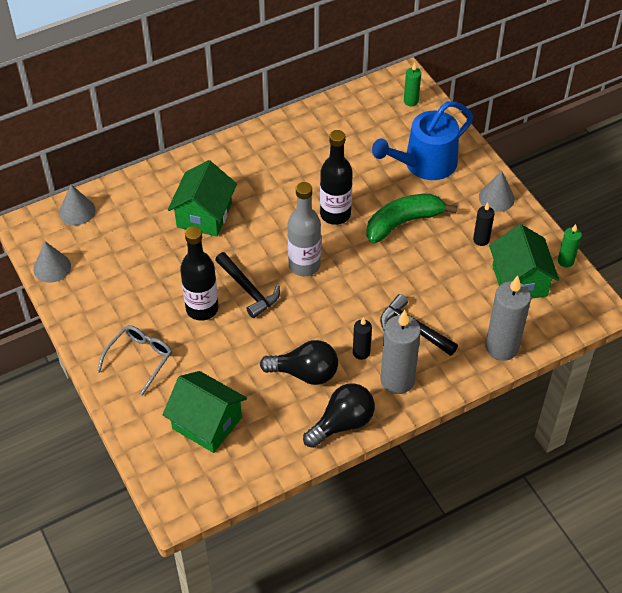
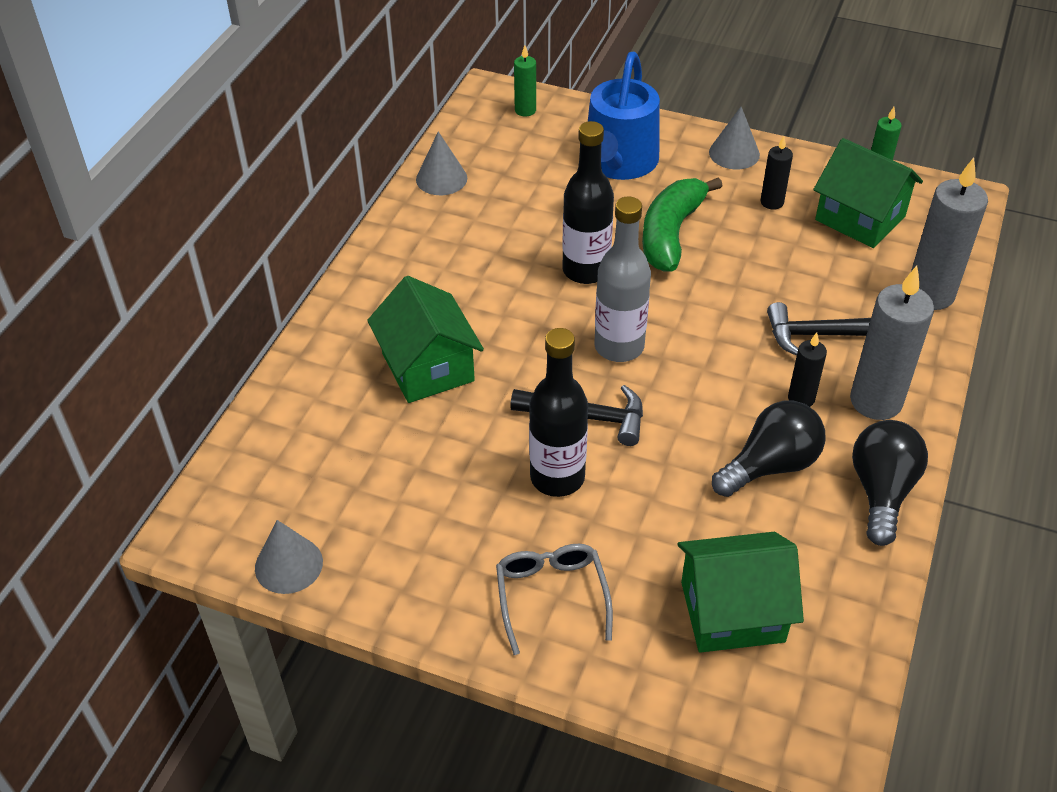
camera: 40 degrees left, 5 degrees down
grey cone [59,184,95,225] -> grey cone moved to [416,131,467,195]

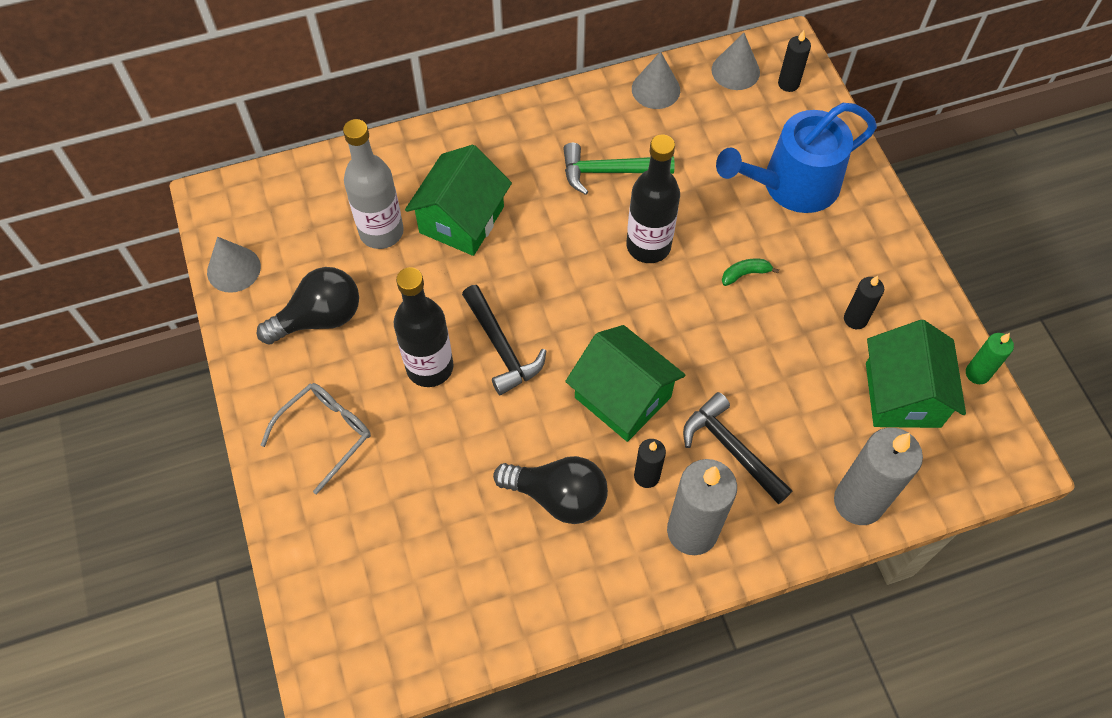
camera: 50 degrees right, 15 degrees up
green candle [514,45,536,117] -> black candle [778,30,811,92]
grey bottle [594,196,651,362] -> grey bottle moved to [343,119,404,249]
green banana [642,177,723,271] -> green banana [722,259,779,286], size x0.41
green house [677,532,804,653] -> green house moved to [565,325,685,442]
grey cone [709,107,760,170] -> grey cone moved to [712,33,760,90]
black light bulb [852,420,928,546] -> black light bulb moved to [257,267,359,345]
none -> green hammer [563,143,675,195]

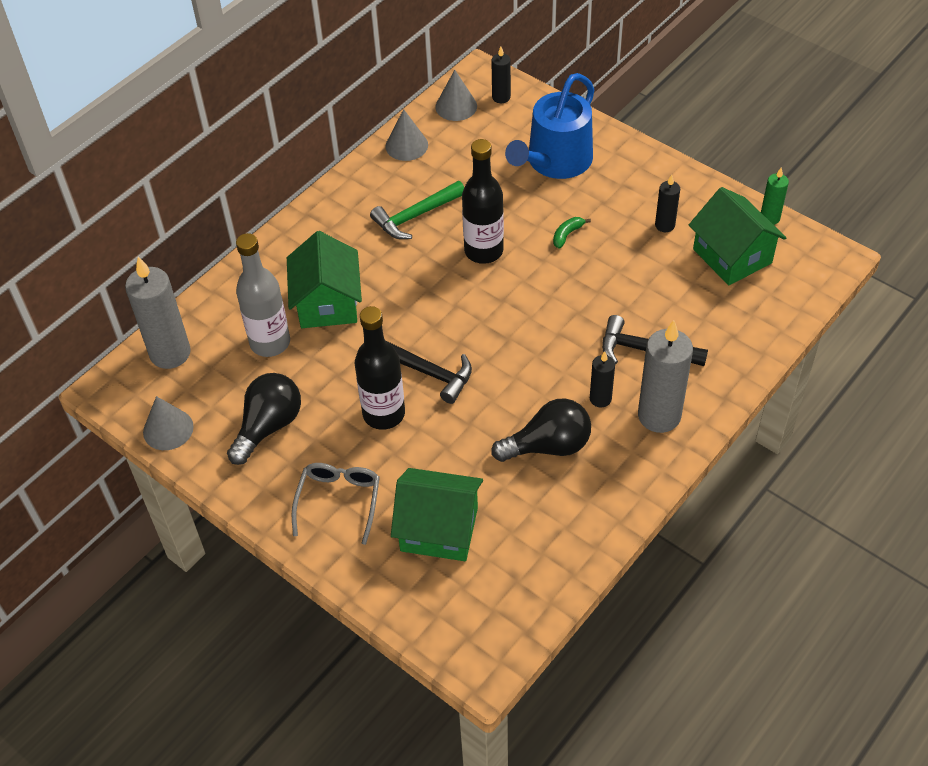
camera: 30 degrees left, 10 degrees down
green house [565,325,685,442] -> green house moved to [391,468,483,561]
grey candle [834,428,923,525] -> grey candle moved to [125,256,191,369]

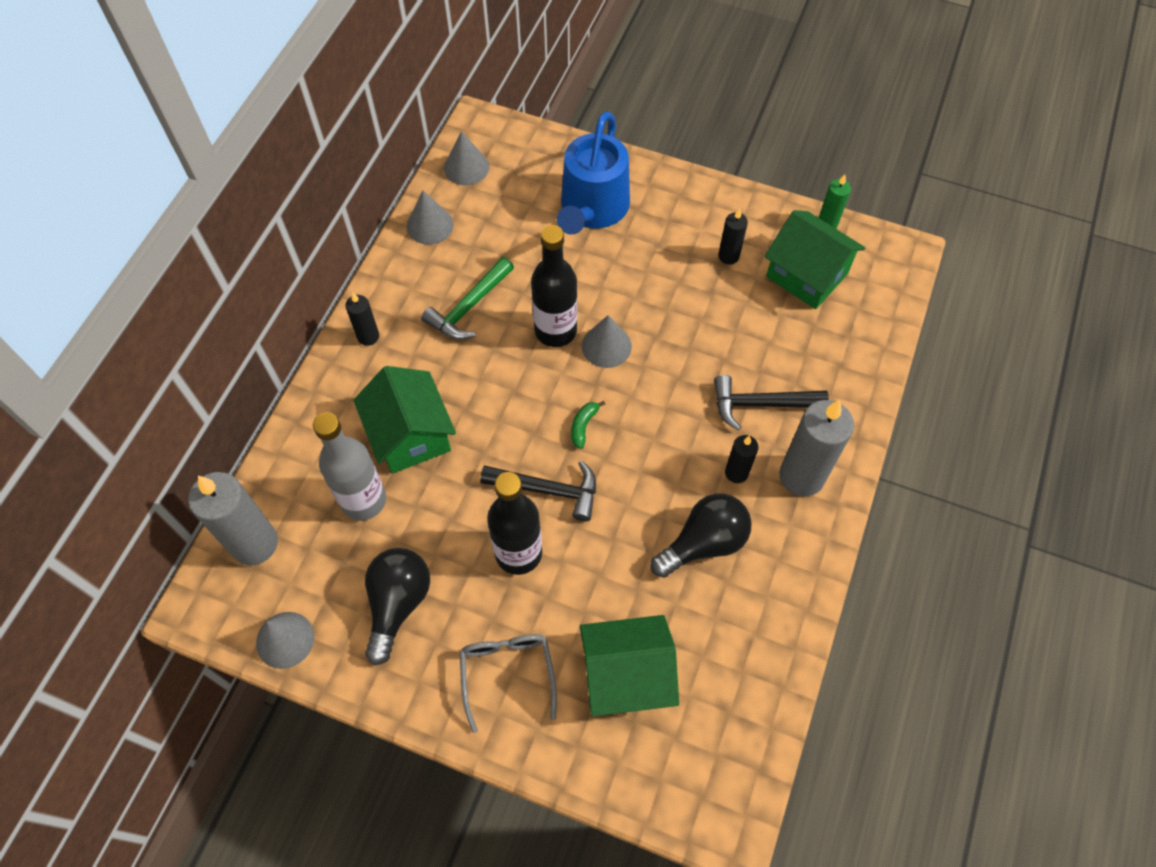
camera: 20 degrees left, 10 degrees up
black candle [491,47,511,103] -> black candle moved to [345,293,379,346]
green banana [553,217,591,249] -> green banana moved to [571,401,605,449]
none -> grey cone [582,315,632,368]

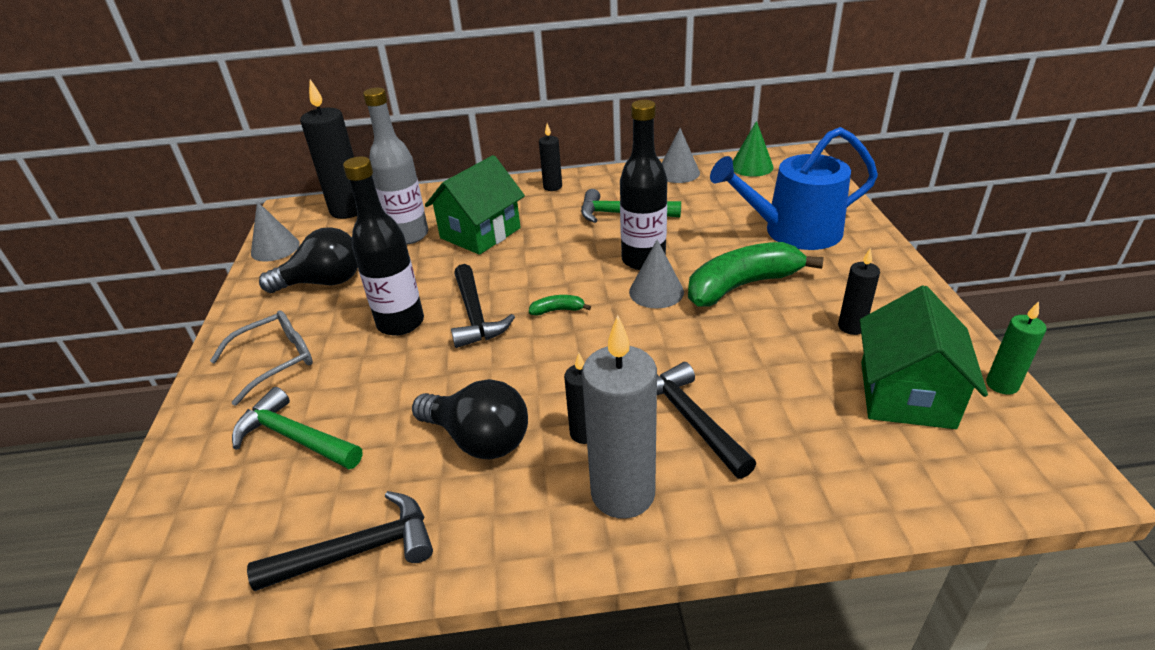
camera: 65 degrees right, 25 degrees down
grey candle [188,472,278,565] -> black candle [300,79,357,219]
grey cone [444,131,489,185] -> green cone [733,121,774,177]
green house [580,615,679,716] -> green hammer [232,387,362,469]
none -> black hammer [247,491,433,591]
none -> green banana [688,242,824,306]

